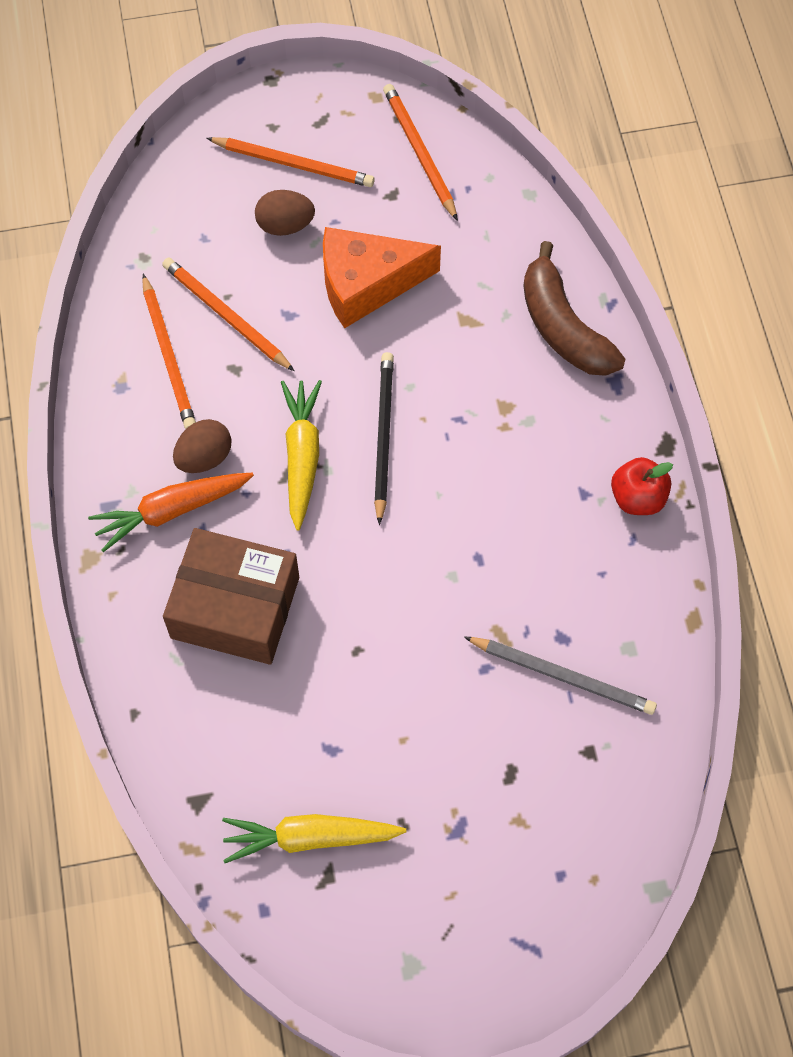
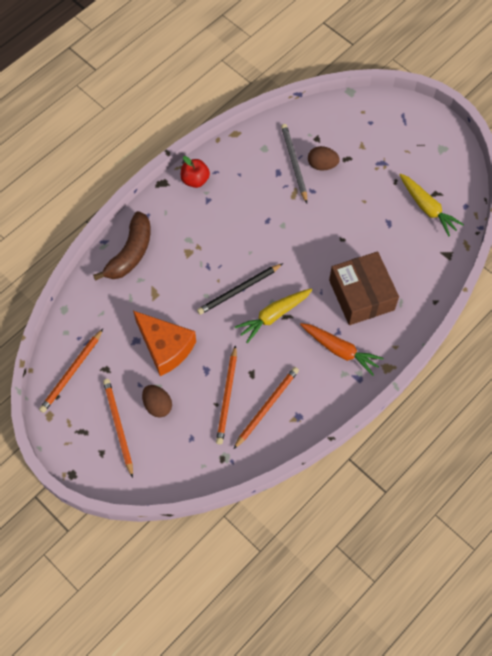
camera: 125 degrees left, 0 degrees up
brown egg [173,419,231,473] -> brown egg moved to [308,146,340,171]

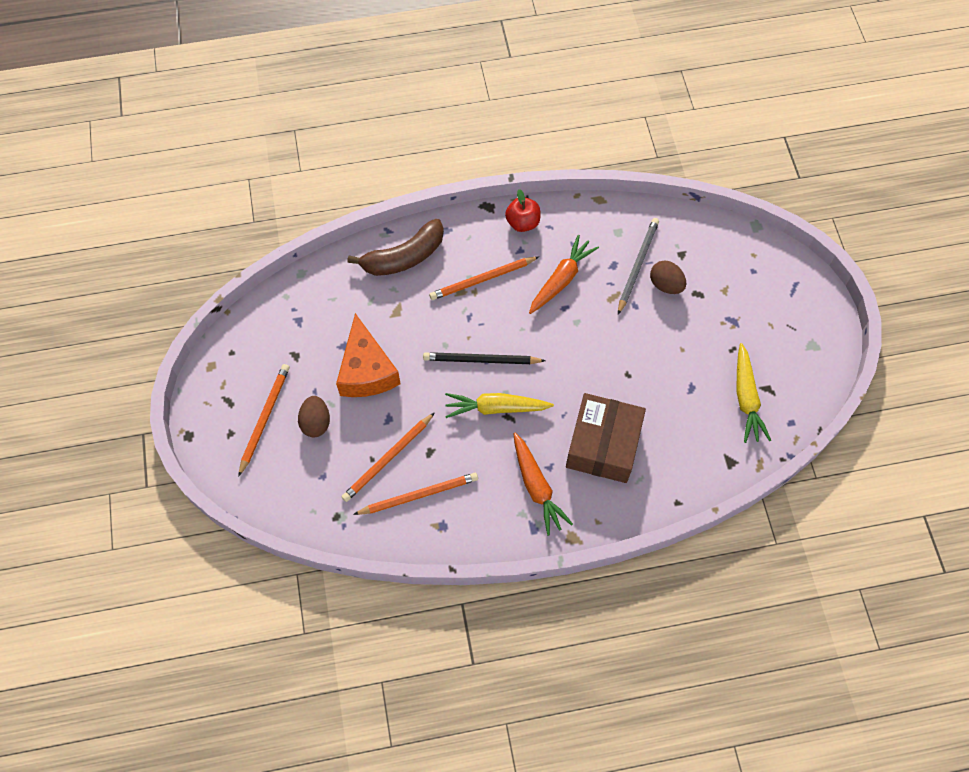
camera: 35 degrees right, 0 degrees up
orange pencil [39,329,103,413] -> orange pencil moved to [429,257,539,300]
none -> orange carrot [529,235,599,314]

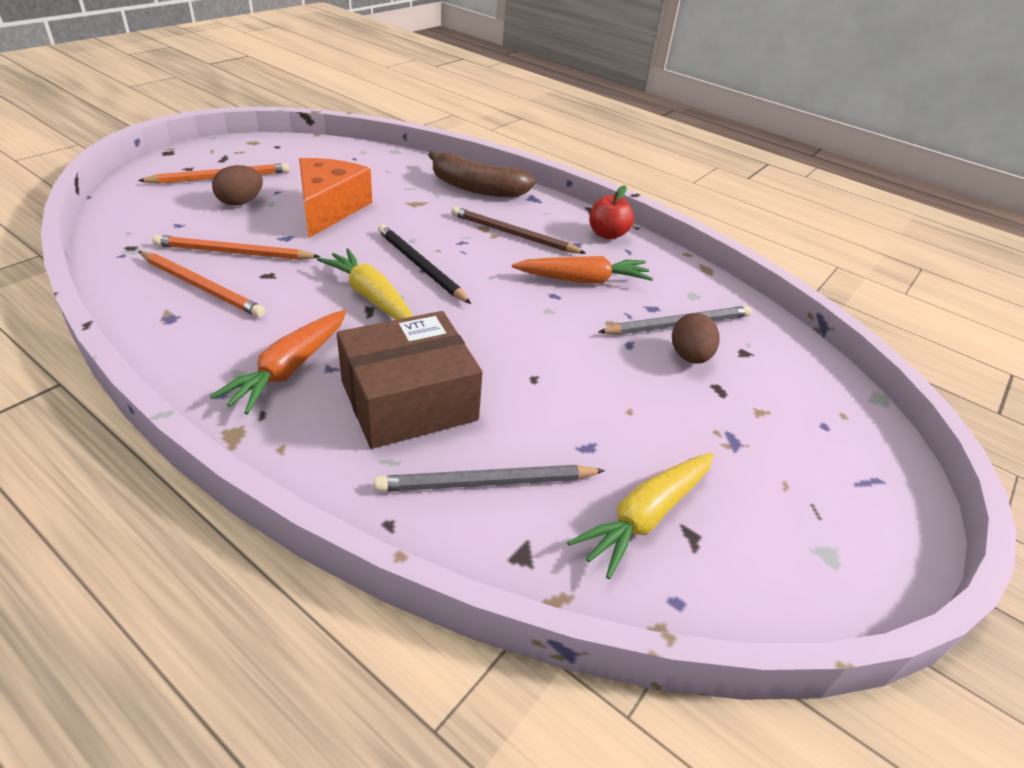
camera: 45 degrees right, 25 degrees down
orange cheese [336,313,400,397] -> orange cheese turned 150 degrees clockwise [299,158,372,238]
orange pencil [429,257,539,300] -> brown pencil [451,206,586,254]
none -> grey pencil [374,465,605,492]

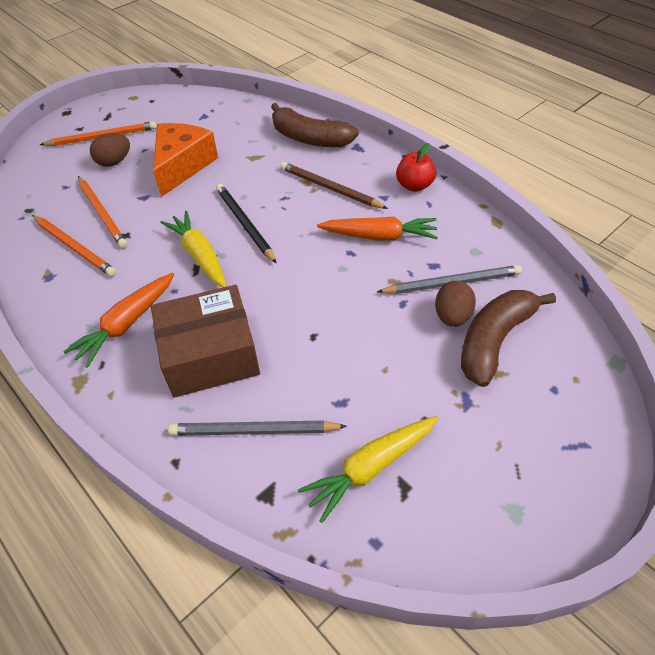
camera: 15 degrees right, 10 degrees up
orange pencil [152,235,320,260] -> orange pencil turned 135 degrees counterclockwise [78,176,128,248]
none -> brown banana [461,290,556,387]

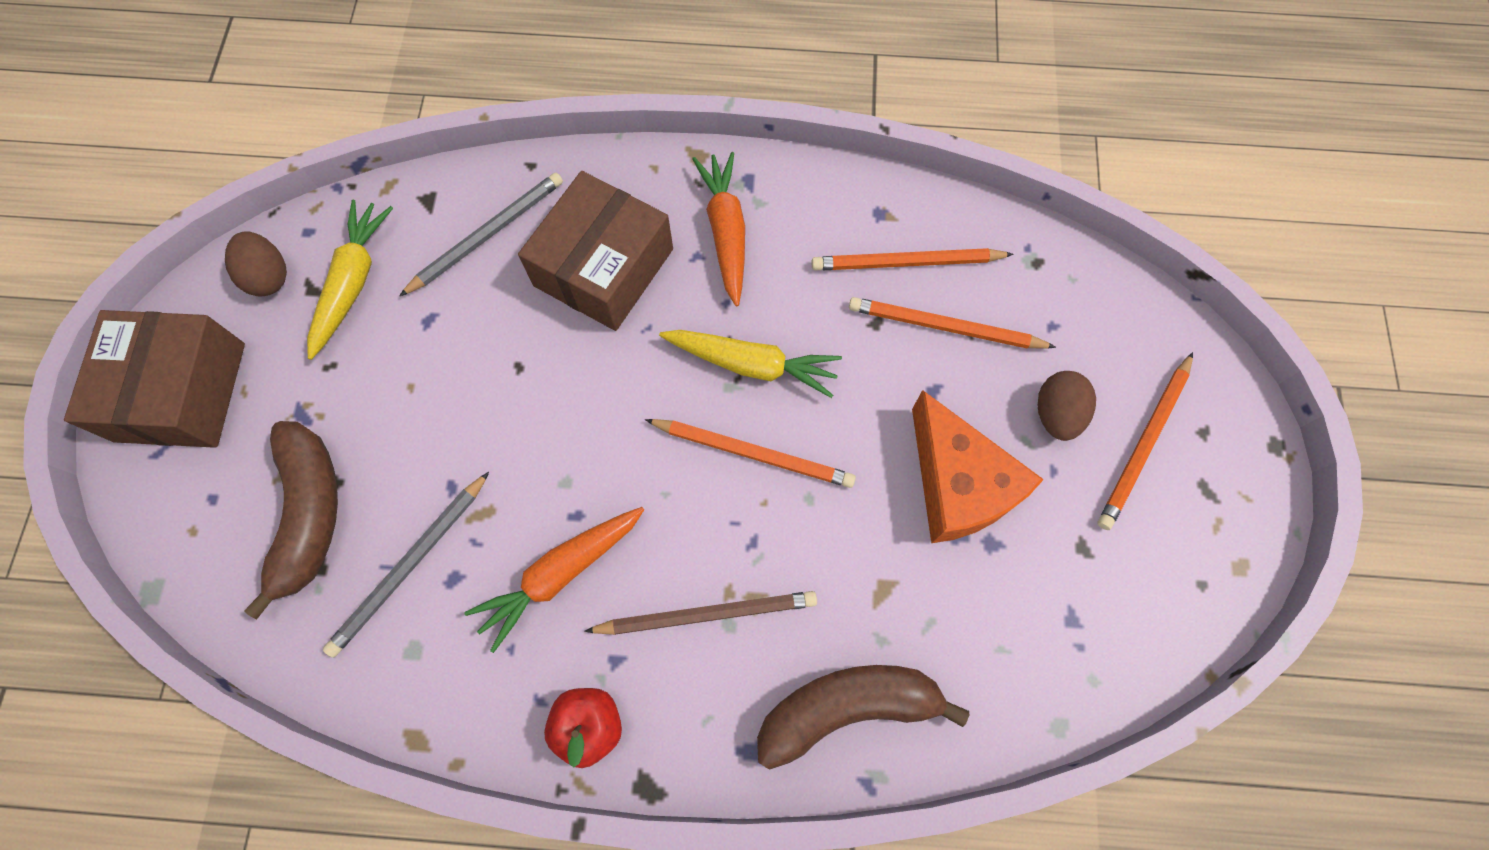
camera: 135 degrees right, 20 degrees up
black pencil [216,184,277,264] -> orange pencil [645,419,856,488]
brown egg [435,281,476,327] -> brown egg moved to [225,231,287,297]
none -> brown box [64,310,245,448]

